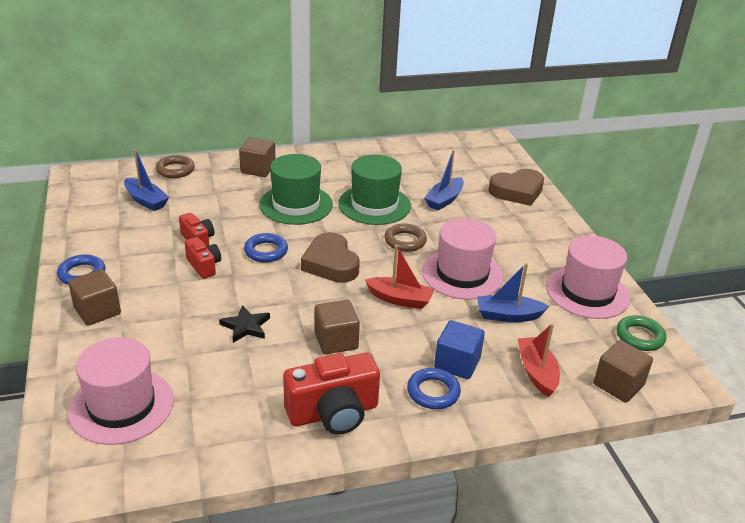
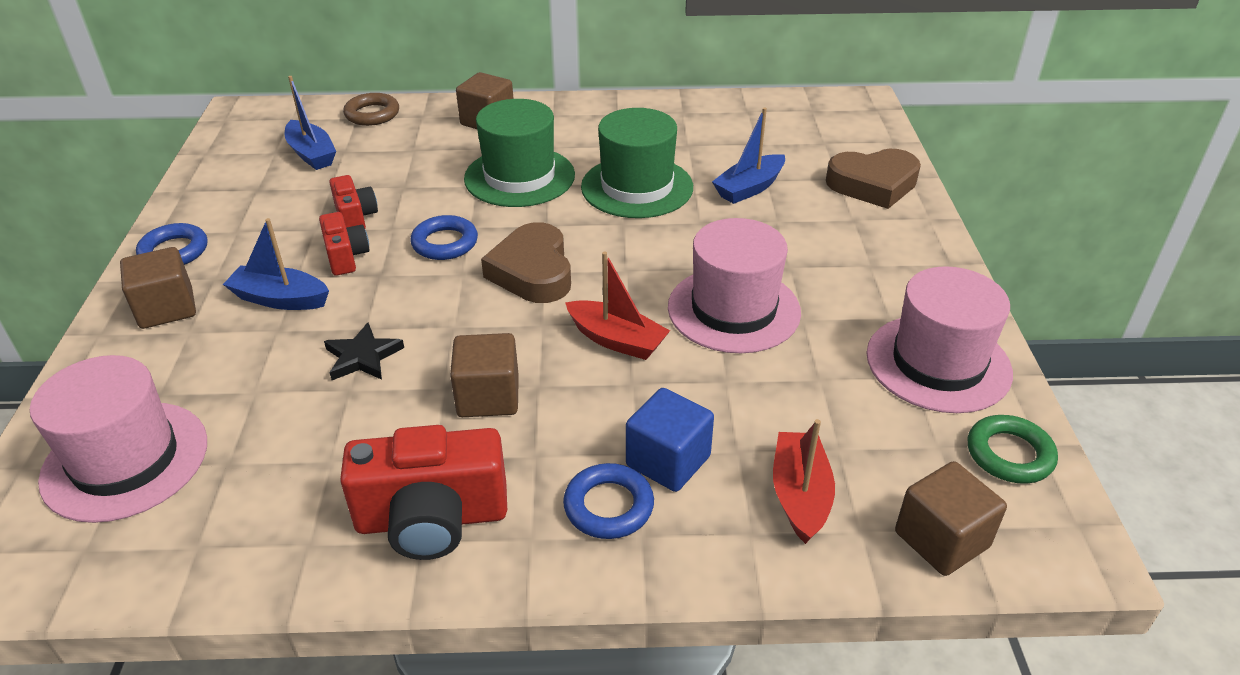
camera: 15 degrees right, 5 degrees up
brown ring [384,224,427,252] -> none
blue boat [477,263,549,322] -> blue boat moved to [223,218,329,310]

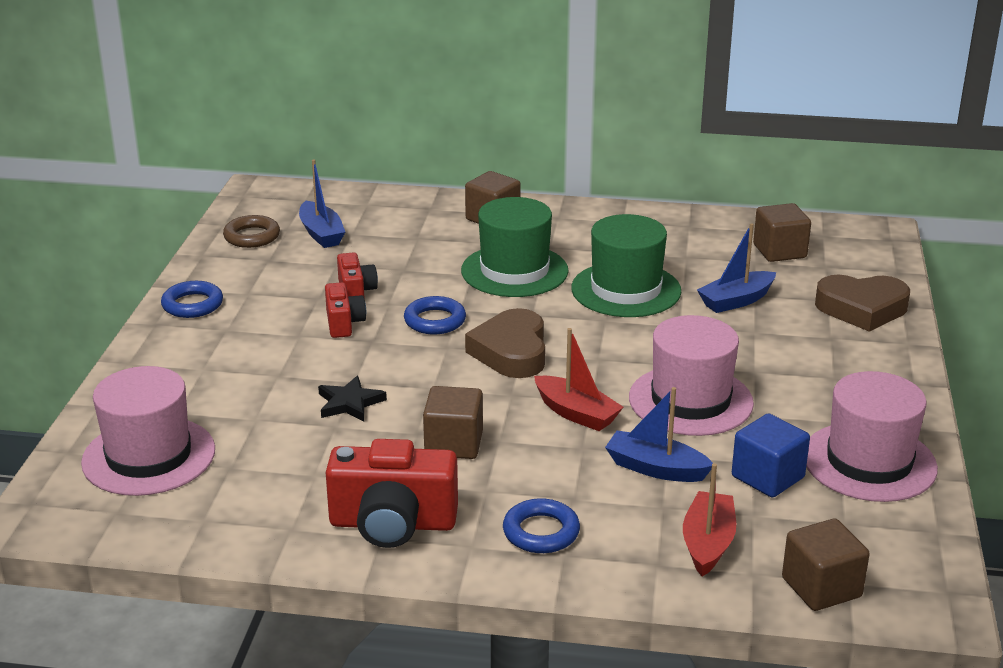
camera: 10 degrees right, 10 degrees down
brown cube [120,247,196,329] -> brown cube moved to [753,203,811,262]
blue boat [223,218,329,310] -> blue boat moved to [605,387,713,482]
brown ring [343,93,399,126] -> brown ring moved to [223,215,280,248]
blue cube [626,388,714,492] -> blue cube moved to [732,413,810,498]
green ring [968,415,1058,484] -> none

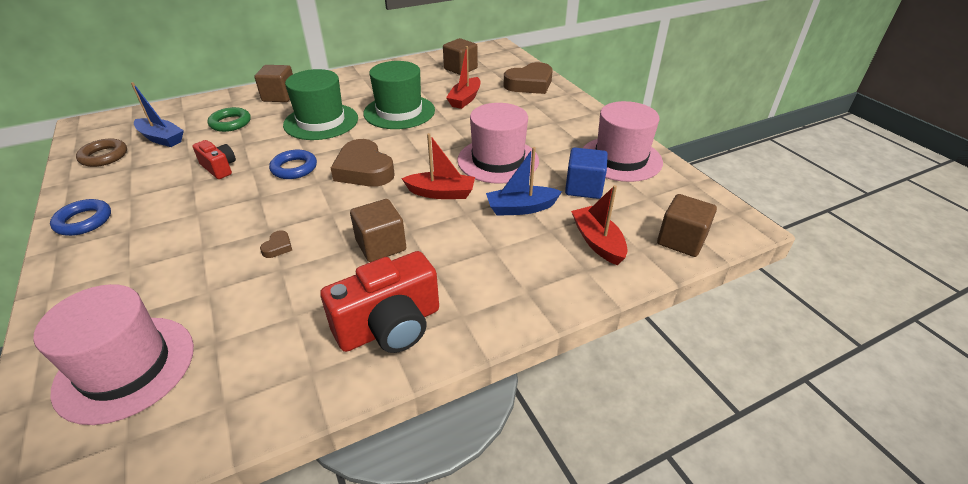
camera: 35 degrees left, 10 degrees up
black star [318,376,387,422] -> brown heart [260,230,292,258]
red camera [325,282,366,338] -> none
blue ring [503,498,580,553] -> none
blue boat [697,223,776,313] -> red boat [446,46,480,109]
none -> green ring [208,107,251,132]

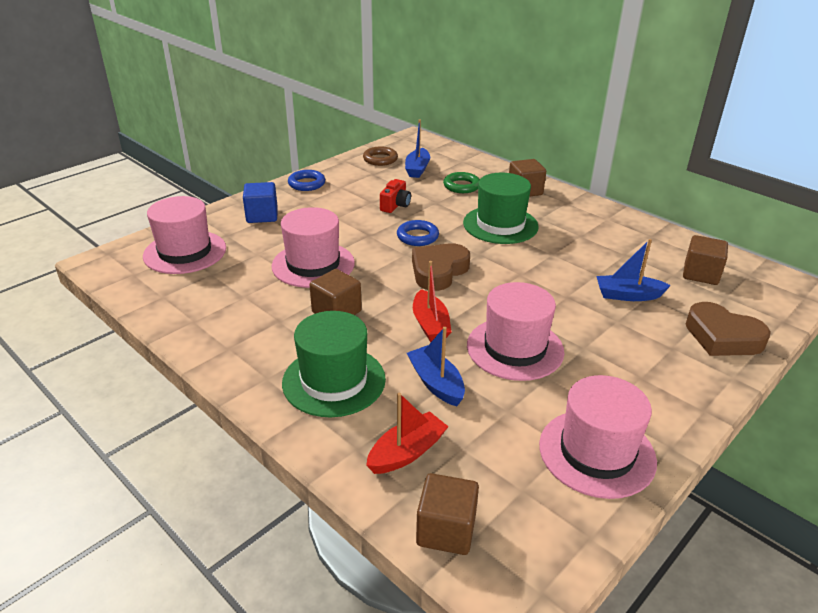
camera: 70 degrees right, 5 degrees down
brown heart [260,230,292,258] -> pink hat [271,207,355,288]
red camera [320,251,439,353] -> none
green hat [364,61,435,129] -> green hat moved to [282,311,386,417]
red boat [446,46,480,109] -> blue boat [596,239,671,301]
blue cube [565,147,608,199] -> blue cube moved to [243,182,278,223]

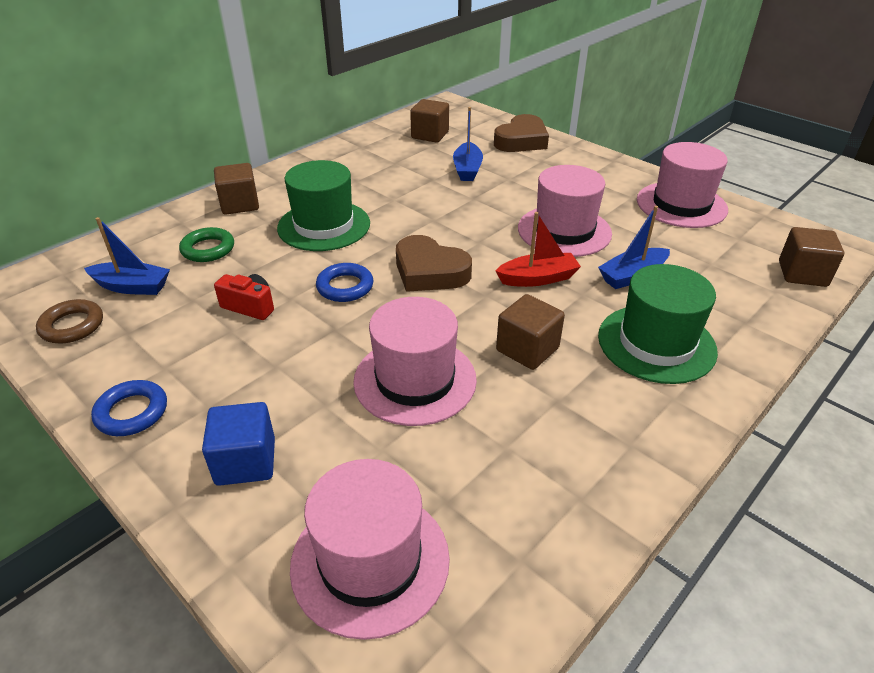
camera: 90 degrees left, 5 degrees up
red boat [366,393,449,474] -> none

